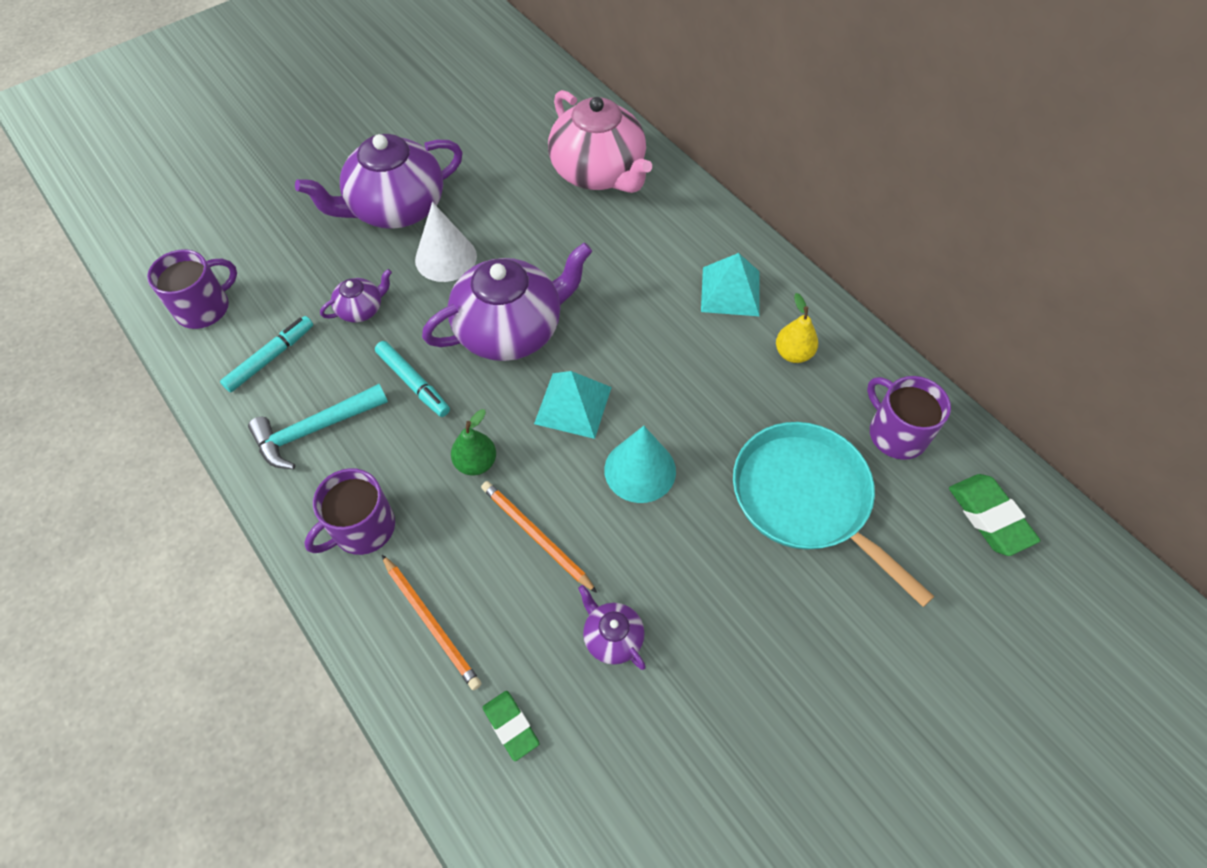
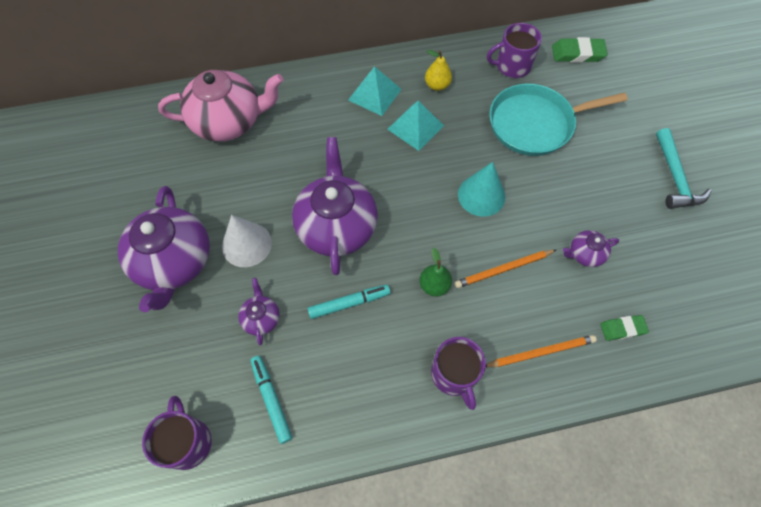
camera: 65 degrees left, 5 degrees up
turquoise hammer [248,384,388,469] -> turquoise hammer moved to [656,128,711,209]
turquoise pyramid [534,371,612,439] -> turquoise pyramid moved to [388,101,444,151]

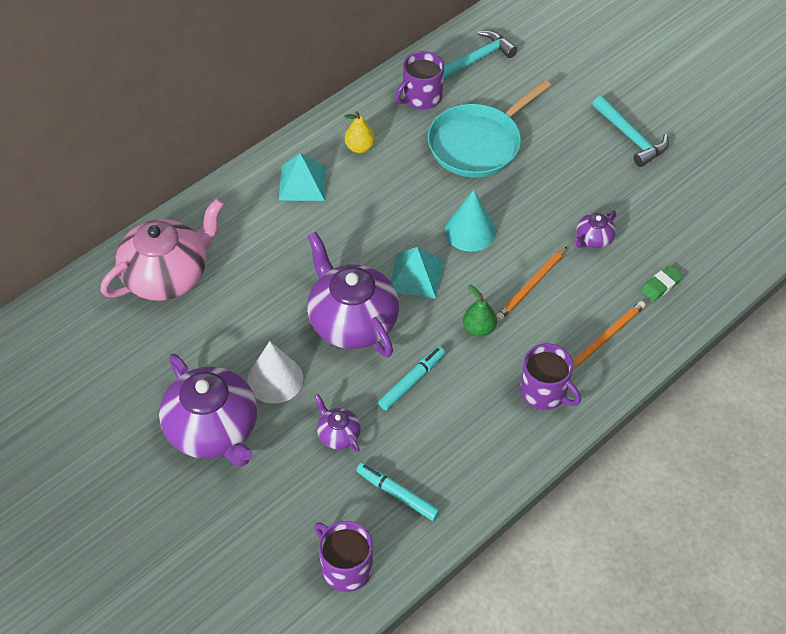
camera: 30 degrees left, 10 degrees down
turquoise pyramid [388,101,444,151] -> turquoise pyramid moved to [391,247,444,299]
green eraser [552,37,608,63] -> turquoise hammer [443,30,517,80]

